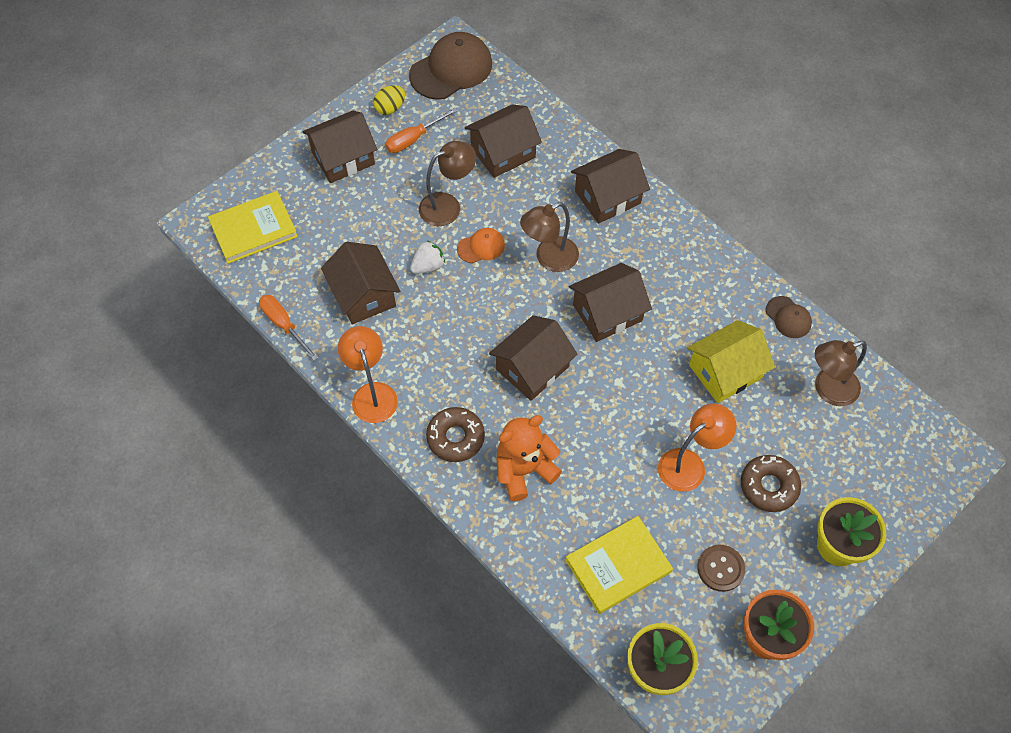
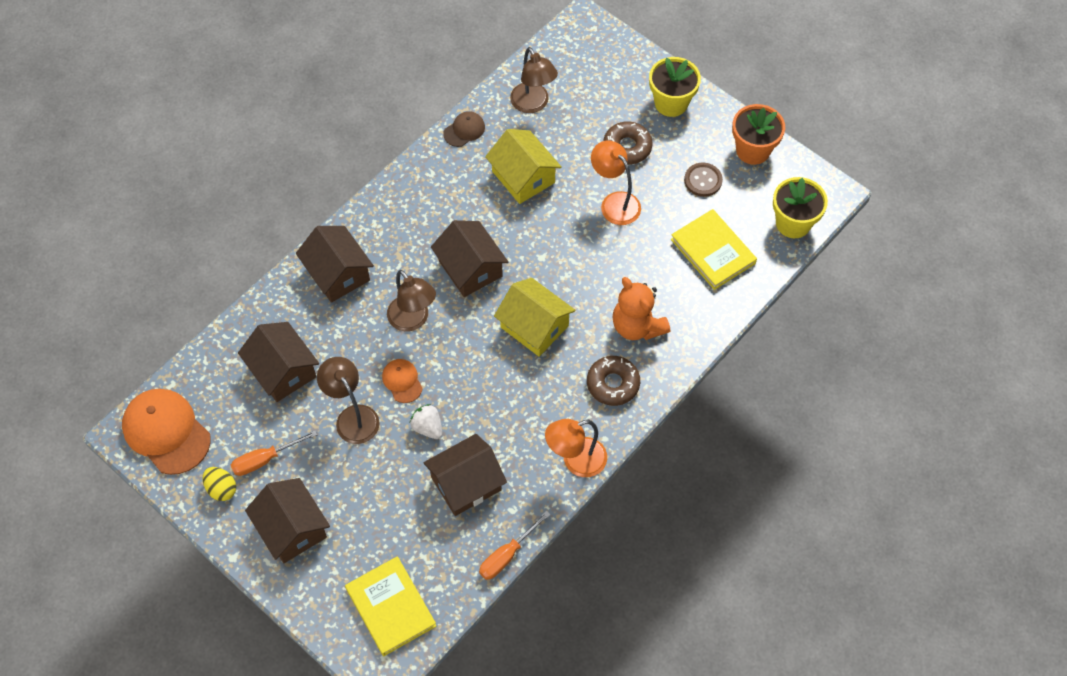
camera: 95 degrees left, 0 degrees up
orange screwdriver [385,108,457,153] -> orange screwdriver turned 105 degrees clockwise [231,430,317,476]
brown cap [409,32,492,100] -> orange cap [122,389,211,475]
brown house [489,315,578,401] -> yellow house [494,278,575,357]

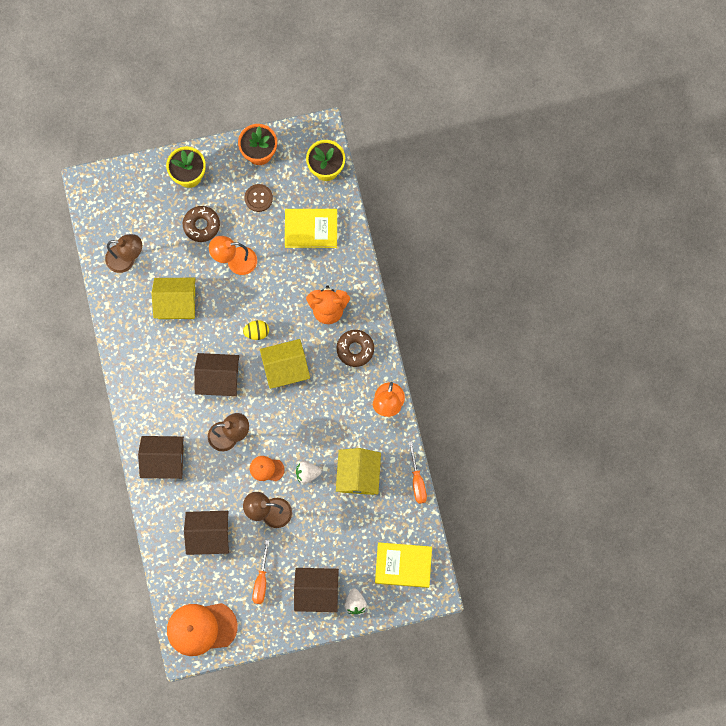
camera: 55 degrees left, 15 degrees up
yellow egg [203,467,236,501] -> yellow egg moved to [243,320,269,340]
brown house [423,434,507,516] -> yellow house [336,448,381,495]
brown cap [443,111,485,147] -> none
none -> white strawberry [345,588,367,614]

